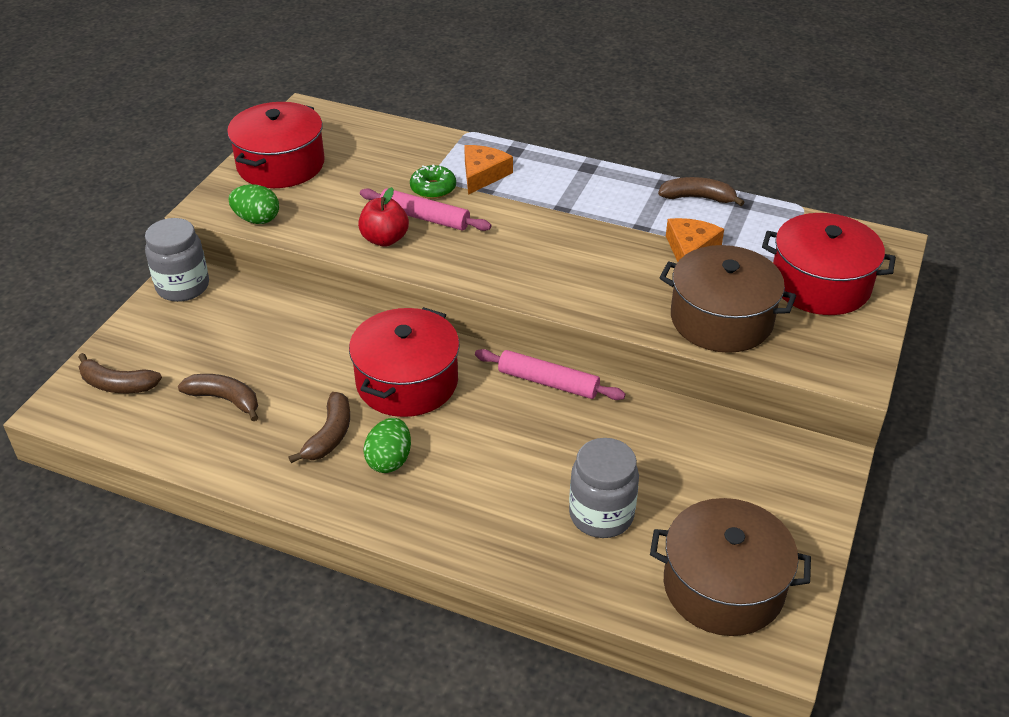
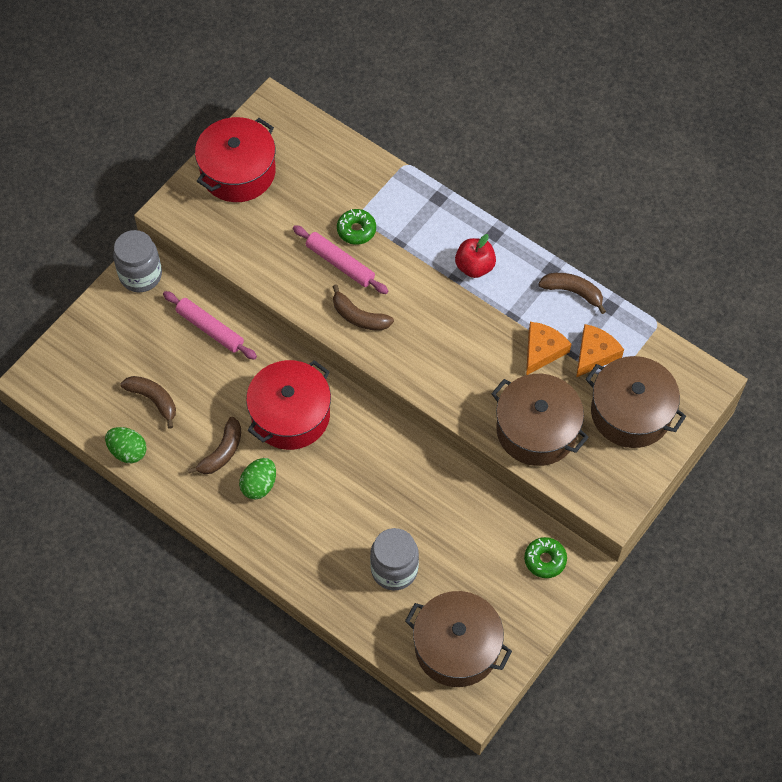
camera: 15 degrees right, 20 degrees up
brown banana [78,353,162,393] -> brown banana moved to [332,284,394,331]
green egg [228,184,279,224] -> green egg moved to [105,427,147,463]
red apple [358,187,409,247] -> red apple moved to [455,234,496,278]
orange cheese [464,145,513,195] -> orange cheese moved to [576,324,624,378]
pink rolling pin [475,349,625,400] -> pink rolling pin moved to [163,291,257,360]
red pot [762,213,896,315] -> brown pot [585,356,686,448]
none -> green donut [524,537,567,578]

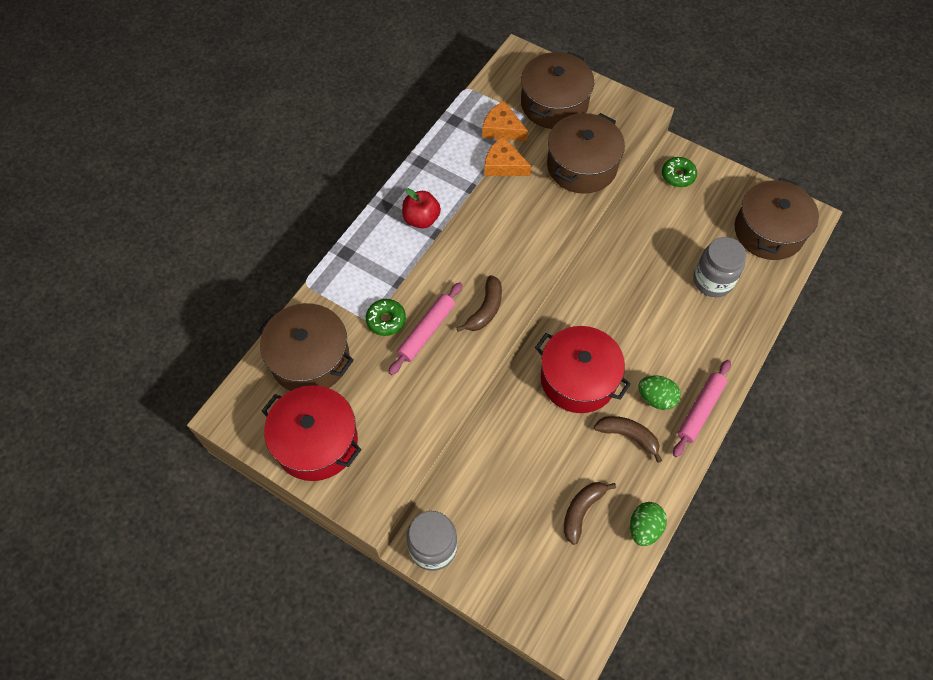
camera: 95 degrees left, 0 degrees up
pink rolling pin [163,291,257,360] -> pink rolling pin moved to [673,360,731,457]
brown banana [538,273,606,314] -> none
none -> brown pot [257,303,354,391]

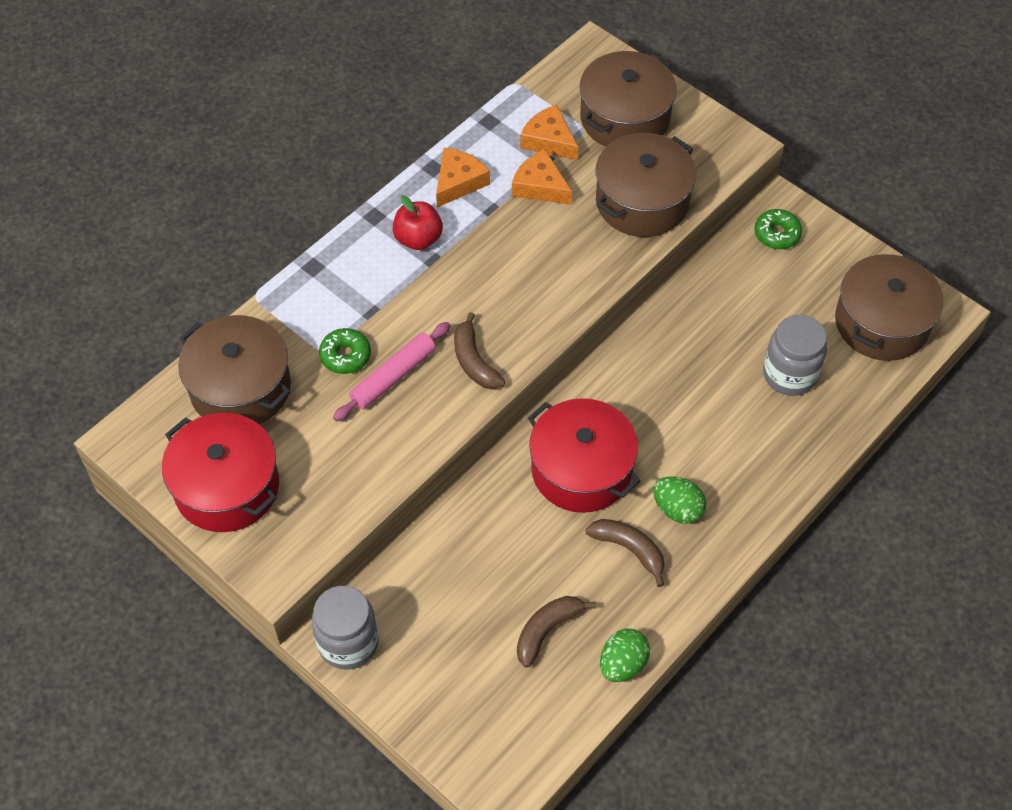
camera: 10 degrees right, 5 degrees down
brown banana [456,275,502,332] -> brown banana turned 120 degrees clockwise [454,312,505,389]
pink rolling pin [673,360,731,457] -> none
none -> orange cheese [436,148,490,207]

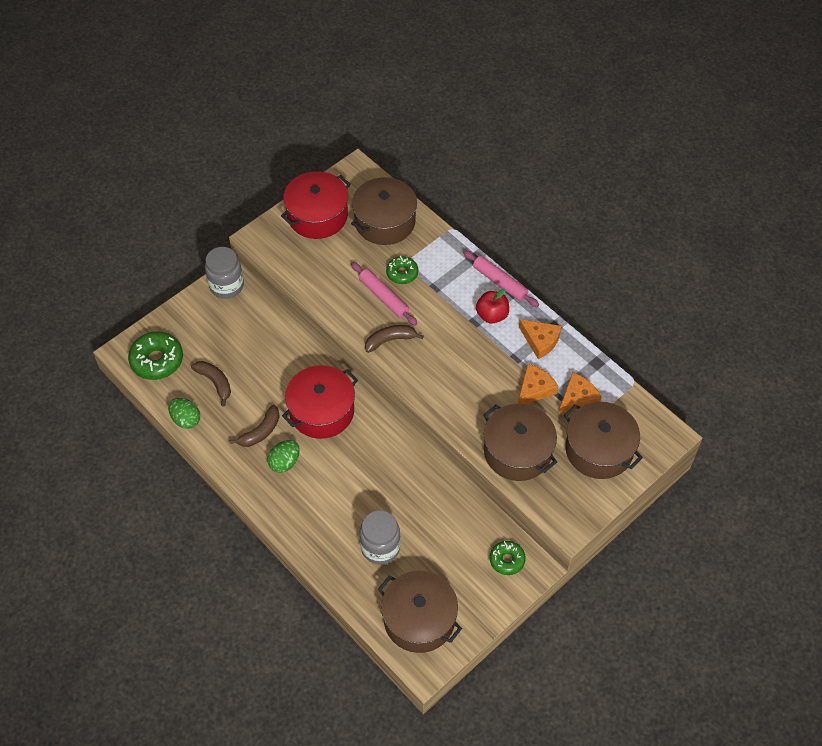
camera: 95 degrees right, 0 degrees up
none -> green donut [128,331,183,380]
none -> pink rolling pin [463,250,539,307]

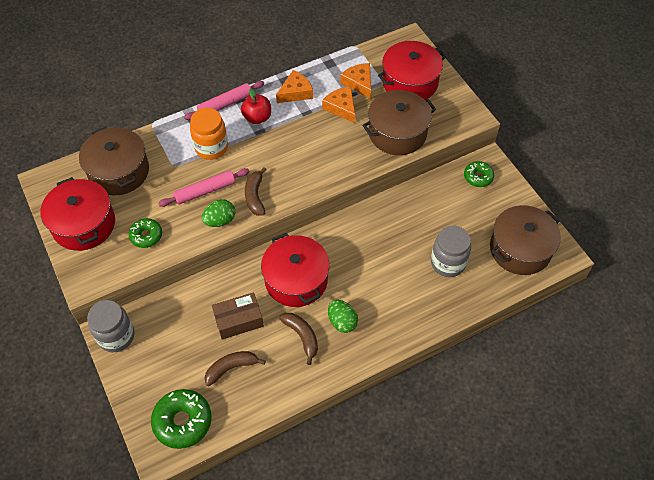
camera: 75 degrees left, 0 degrees up
green egg [168,398,200,429] -> green egg moved to [202,199,235,227]
green donut [386,256,418,284] -> green donut moved to [129,218,162,248]
brown pot [564,402,643,479] -> red pot [378,41,446,100]
none -> orange jar [190,108,228,160]
none -> brown box [212,292,264,340]

